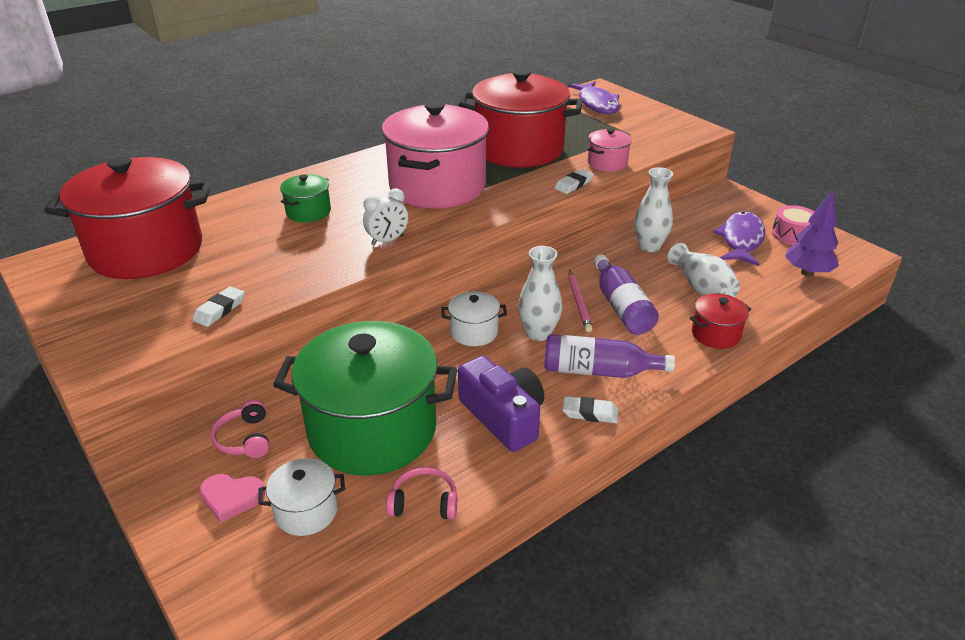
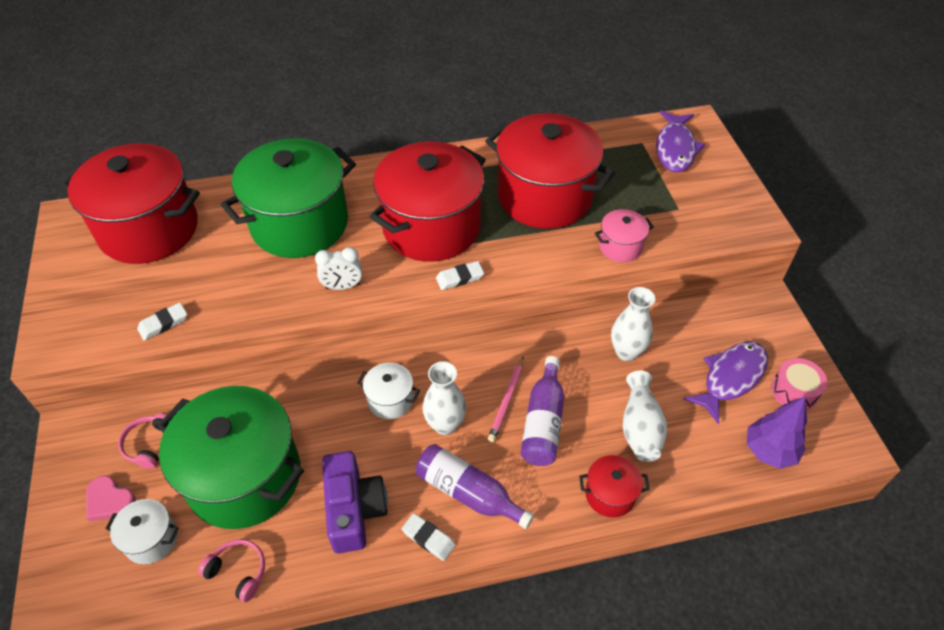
camera: 25 degrees right, 15 degrees up
green pot [280,174,331,222] -> green pot [220,138,356,258], size x2.28
pink pot [382,101,489,208] -> red pot [369,142,486,262]
white eraser [555,169,594,194] -> white eraser moved to [436,261,484,290]

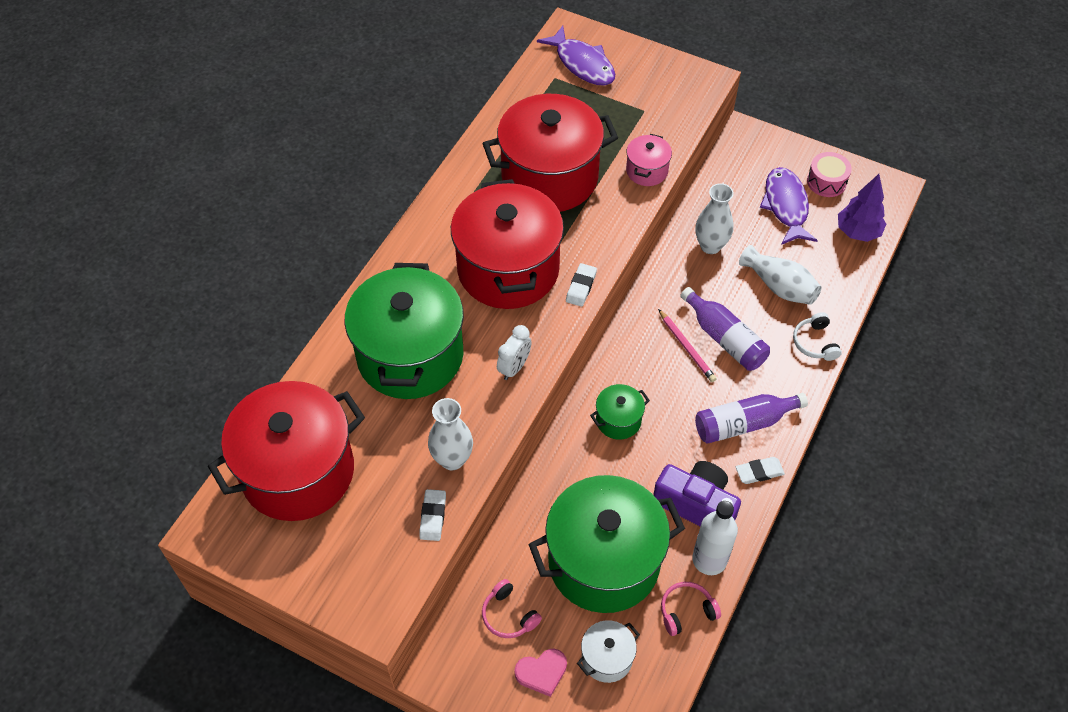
camera: 50 degrees left, 5 degrees up
white pot [357,363,420,419] -> green pot [590,384,650,440]
white vase [422,361,466,435] -> white vase moved to [428,398,473,470]
red pot [579,455,650,518] -> white headphones [793,312,842,361]
none -> white bottle [692,501,738,575]

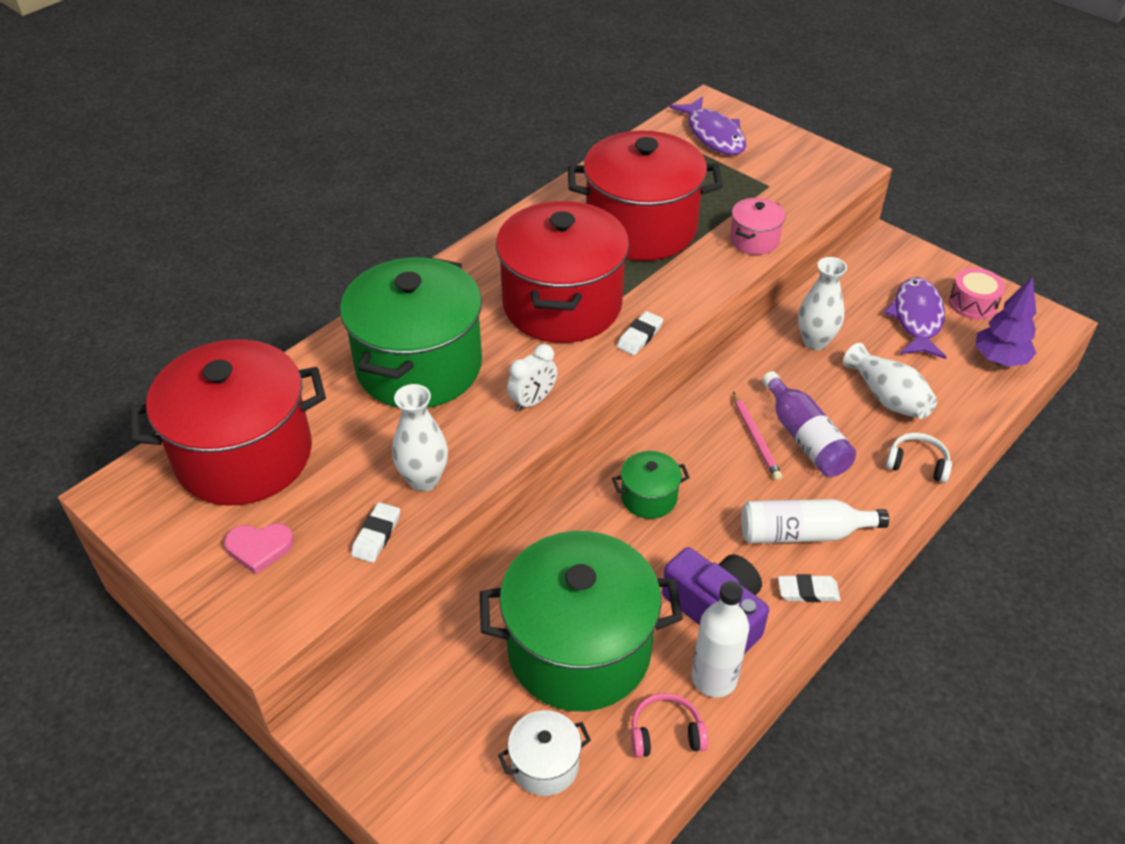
camera: 15 degrees right, 10 degrees down
pink headphones [482,579,542,638] -> none
pink heart [514,649,567,697] -> pink heart moved to [224,523,294,574]
purple bottle [695,393,808,444] -> white bottle [741,499,889,543]
white headphones [793,312,842,361] -> white headphones turned 105 degrees clockwise [886,433,952,483]

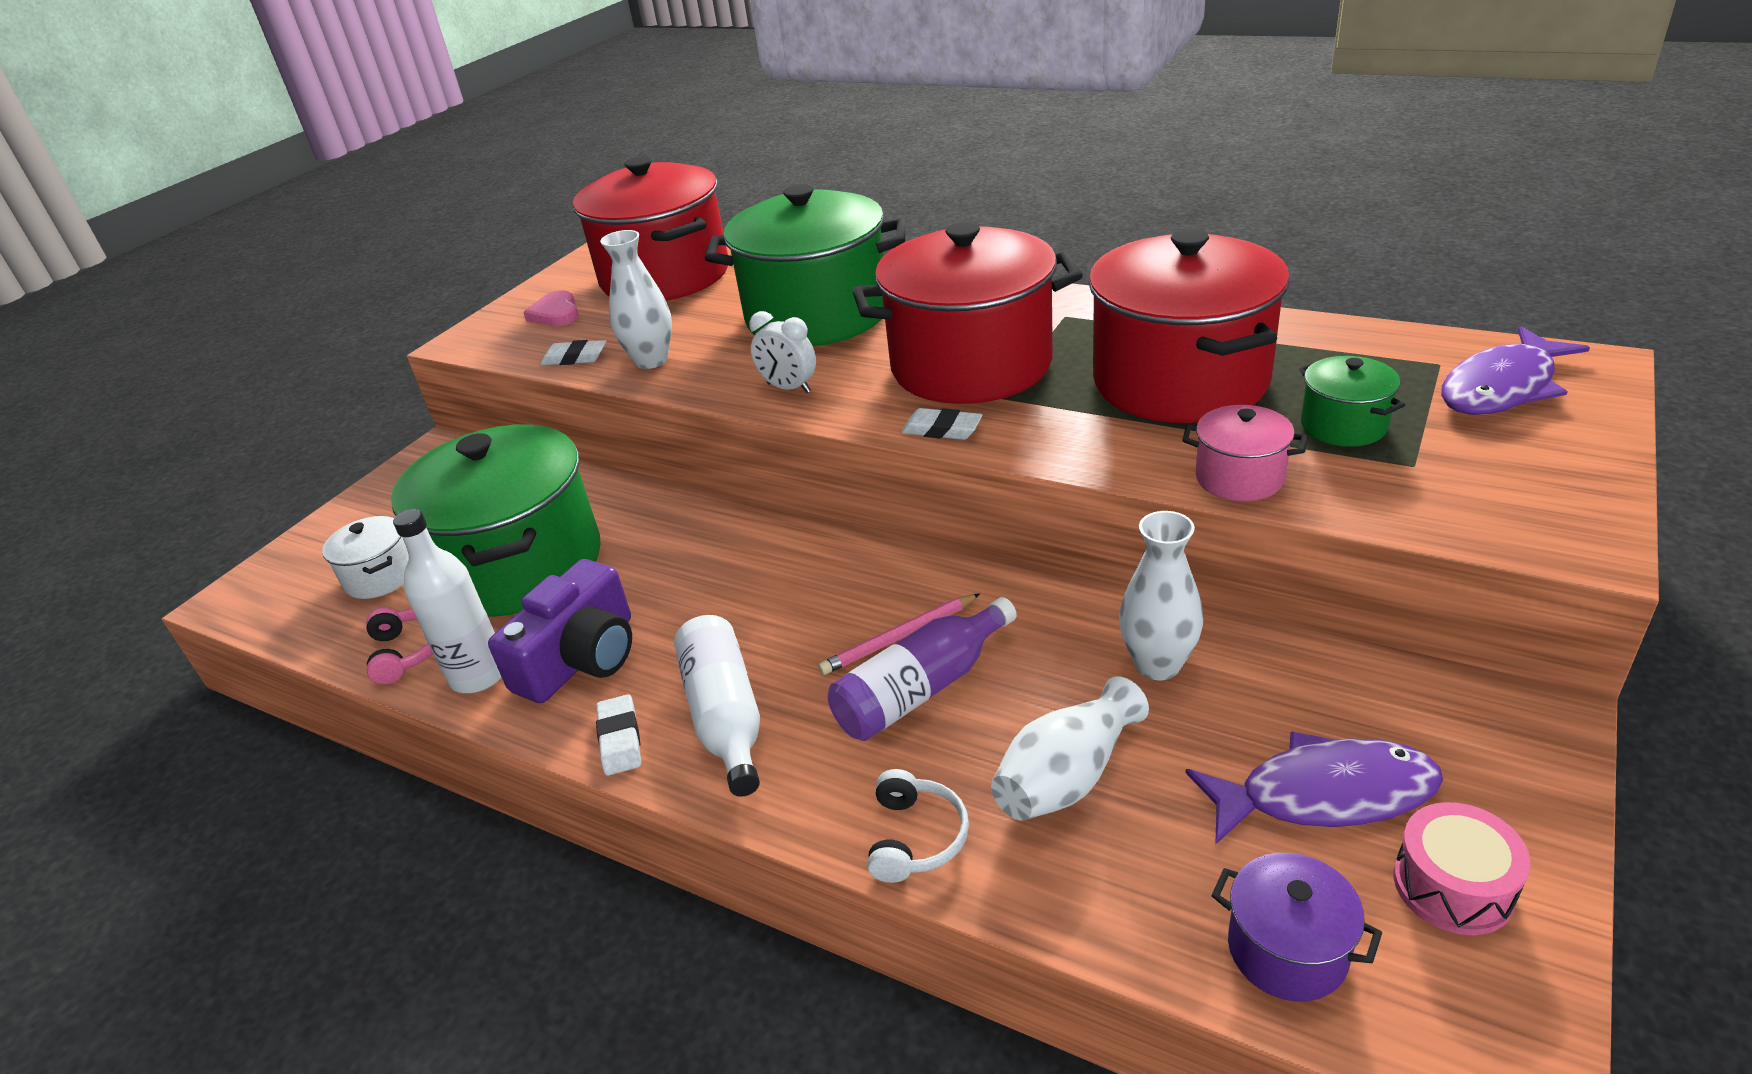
camera: 80 degrees right, 10 degrees down
green pot [612,451,690,519] -> green pot moved to [1299,356,1405,447]
purple tree [975,277,1036,367] -> purple pot [1211,853,1382,1002]

